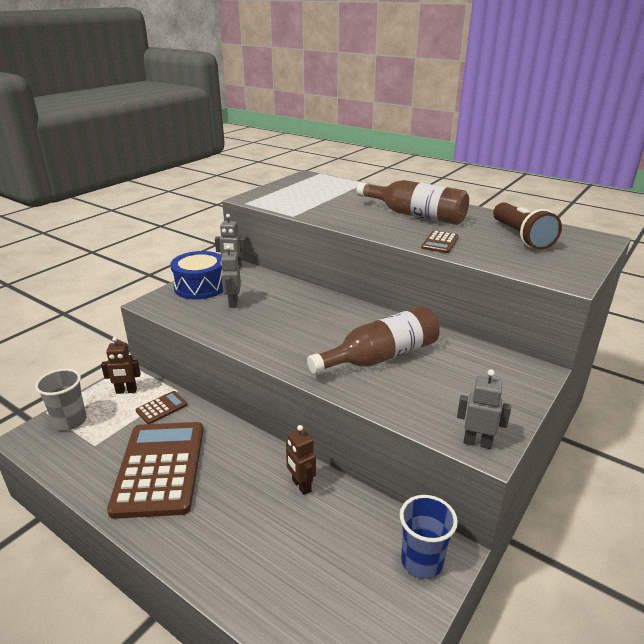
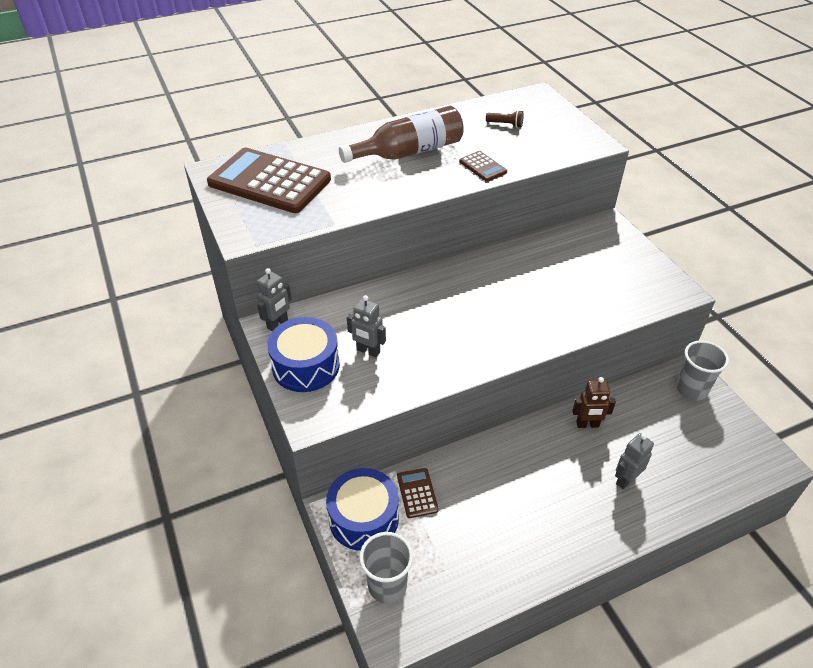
camera: 60 degrees left, 15 degrees up
brown robot [101,337,141,394] -> blue drum [326,468,399,551]
brown calculator [107,422,203,519] -> brown calculator moved to [207,148,331,213]
brown bottle [307,306,440,374] -> none
blue cup [400,495,458,579] -> grey cup [676,340,729,401]
grey robot [457,369,511,449] -> grey robot moved to [615,433,654,489]
brown flashlight [493,202,562,250] -> brown flashlight [486,110,524,128], size x0.46

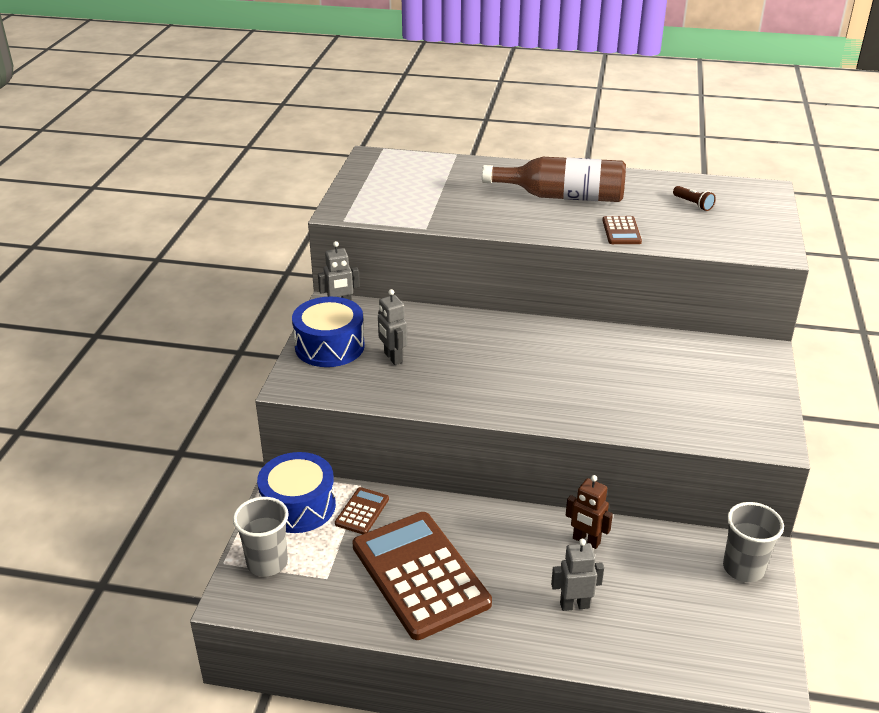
camera: 35 degrees right, 10 degrees down
brown calculator [207,148,331,213] -> brown calculator moved to [353,512,492,640]

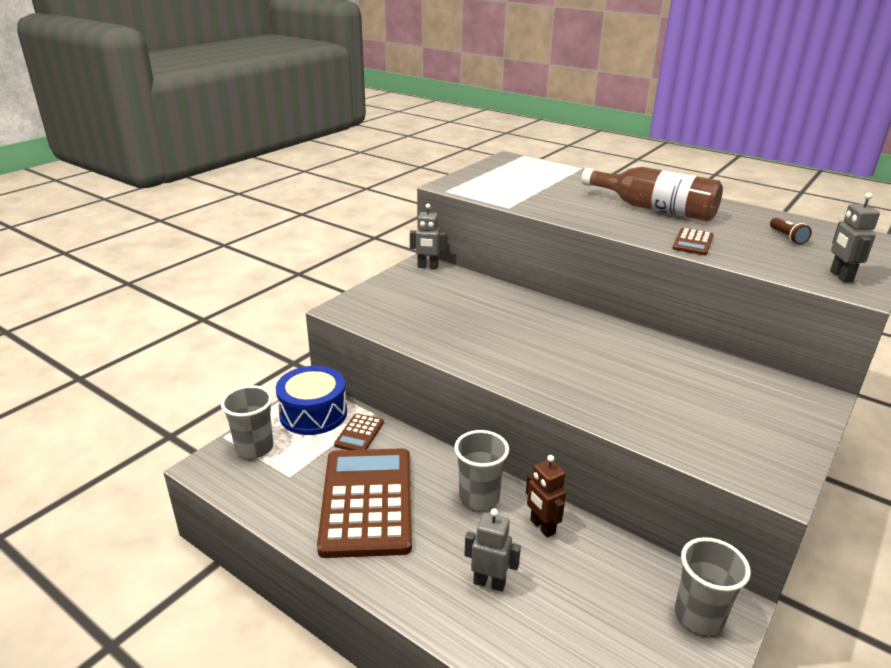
camera: 25 degrees right, 5 degrees down
blue drum [292,297,365,367] -> none
brown calculator [335,487,389,534] -> brown calculator turned 150 degrees clockwise [334,413,384,450]
grey robot [378,289,407,365] -> grey robot moved to [830,193,880,282]
none -> grey cup [454,430,509,510]

